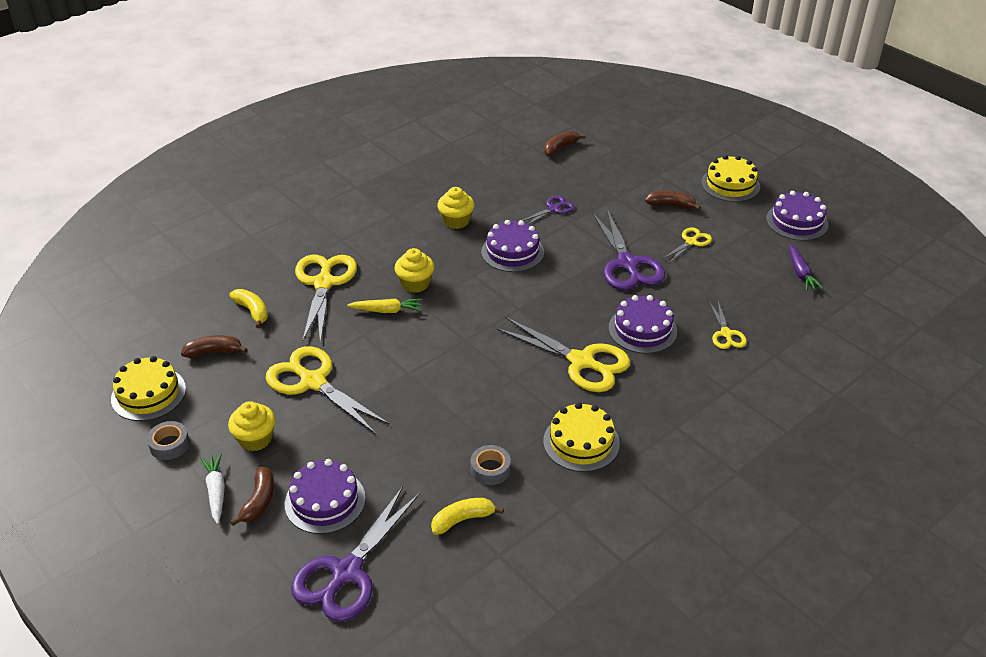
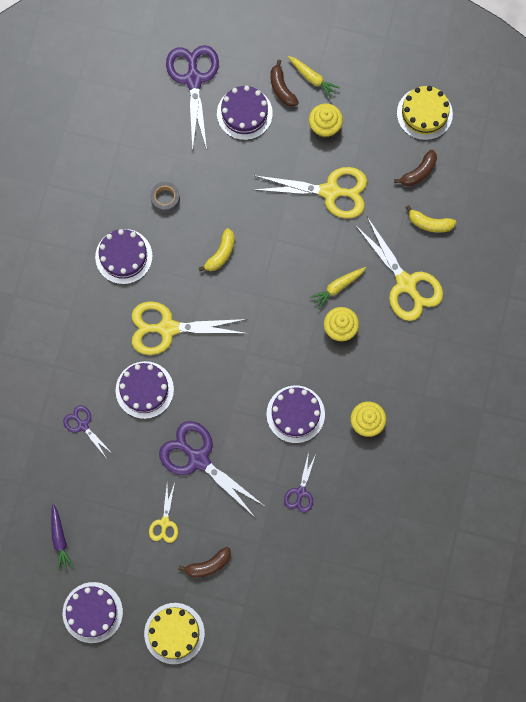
camera: 145 degrees right, 35 degrees up
grey tape [147,421,190,460] -> none
white carrot [200,453,225,524] -> yellow carrot [288,56,340,99]
yellow banana [431,498,504,535] -> yellow banana moved to [199,228,235,271]
yellow cake [543,402,620,472] -> purple cake [95,229,153,284]
brown banana [544,131,585,156] -> none
yellow scissors [709,301,747,349] -> purple scissors [63,405,113,459]
purple carrot [789,244,823,291] -> purple carrot turned 150 degrees counterclockwise [51,504,74,571]

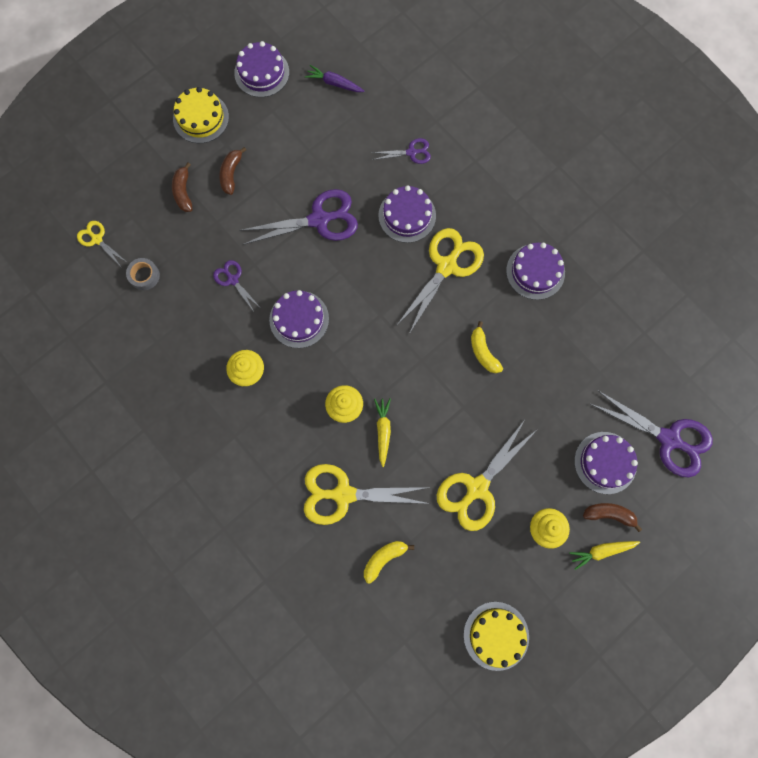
camera: 125 degrees right, 0 degrees up
yellow scissors [149,483,178,543] -> yellow scissors moved to [77,221,128,265]
grey tape [150,182,180,213] -> grey tape moved to [126,258,160,290]
brown banana [394,150,437,186] -> brown banana moved to [172,162,192,212]

